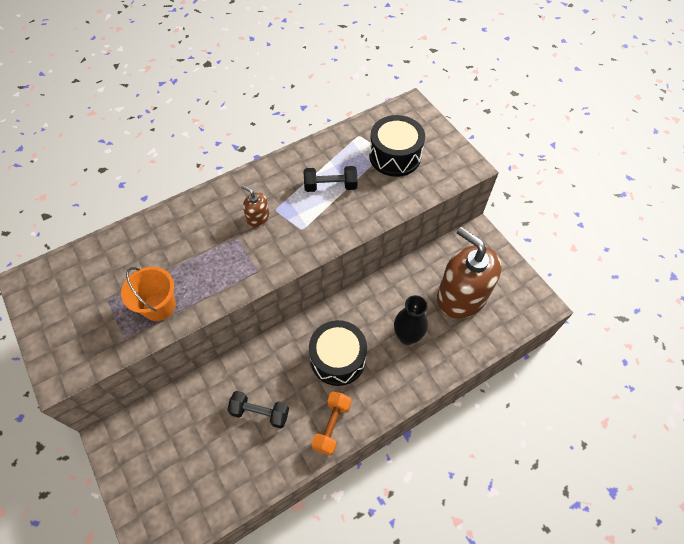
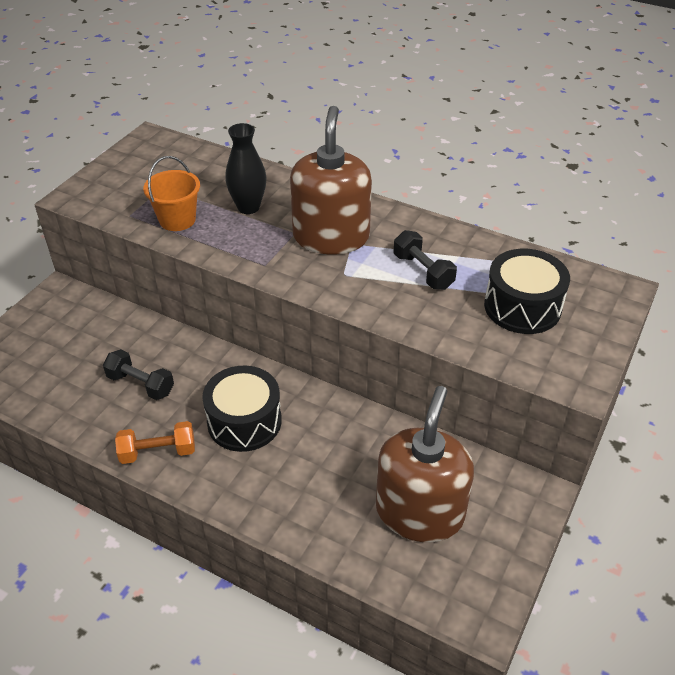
camera: 60 degrees right, 15 degrees down
black dumbbell [227,391,289,429] -> black dumbbell turned 45 degrees counterclockwise [103,349,174,400]
brown soap dispenser [241,185,269,227] -> brown soap dispenser [290,106,372,254], size x2.37
black vase [394,295,428,345] -> black vase moved to [225,123,266,214]

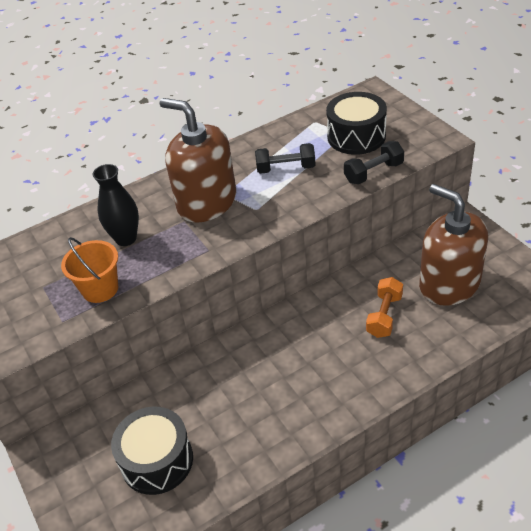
camera: 55 degrees left, 0 degrees up
black dumbbell [103,349,174,400] -> black dumbbell moved to [344,141,404,184]
orange dumbbell [115,421,195,464] -> orange dumbbell moved to [366,277,403,338]
black drum [202,366,282,452] -> black drum moved to [111,407,193,495]

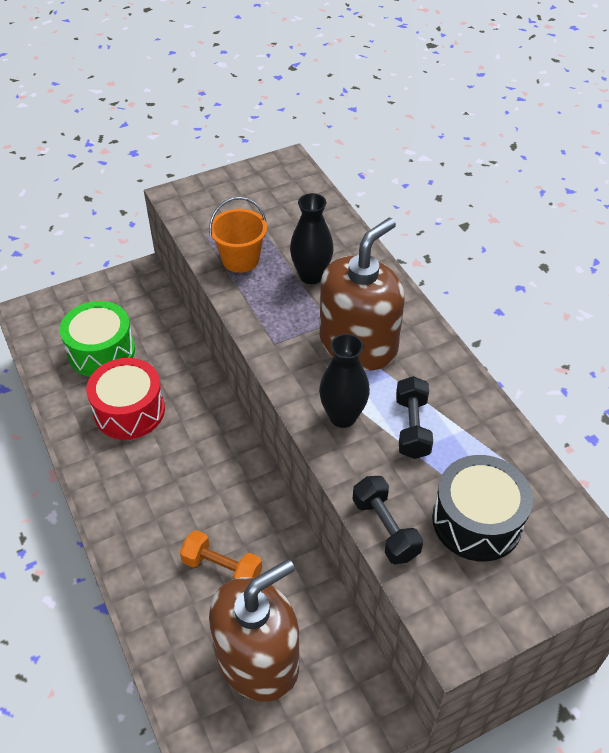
camera: 90 degrees right, 5 degrees up
black drum [111,407,193,495] -> green drum [60,301,135,377]
none -> red drum [86,358,165,440]
none -> black vase [319,334,370,428]

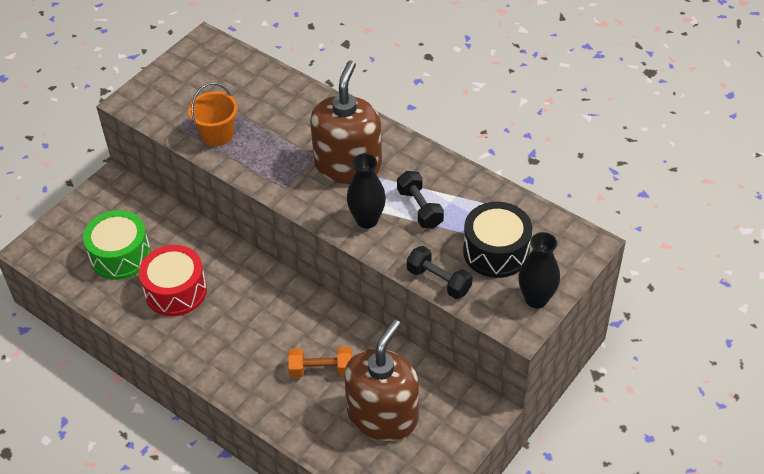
camera: 25 degrees left, 0 degrees up
black vase [290,193,334,284] -> black vase moved to [518,232,560,308]

